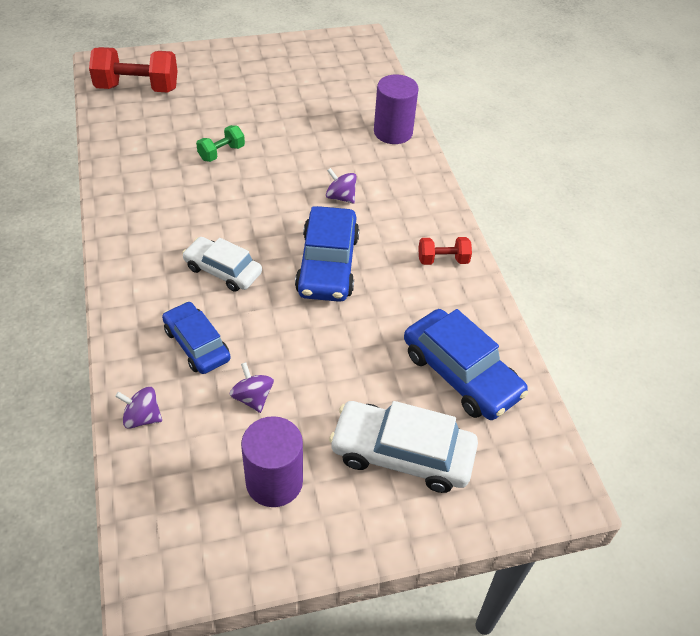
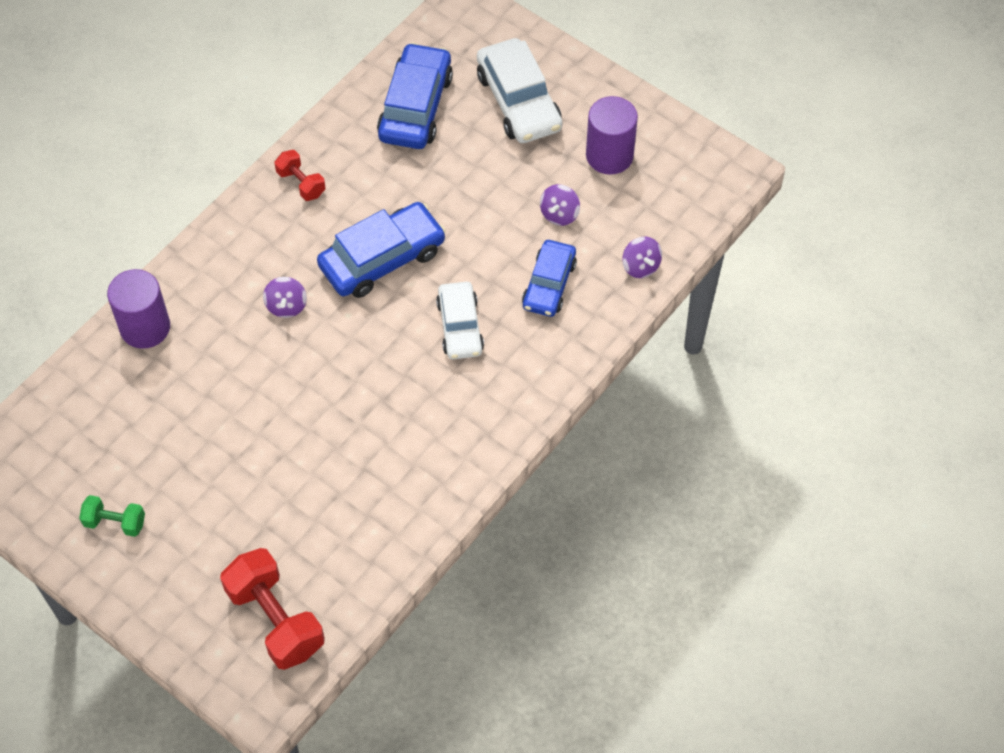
camera: 125 degrees left, 10 degrees up
green dumbbell [196,125,245,162] -> green dumbbell moved to [79,495,145,537]

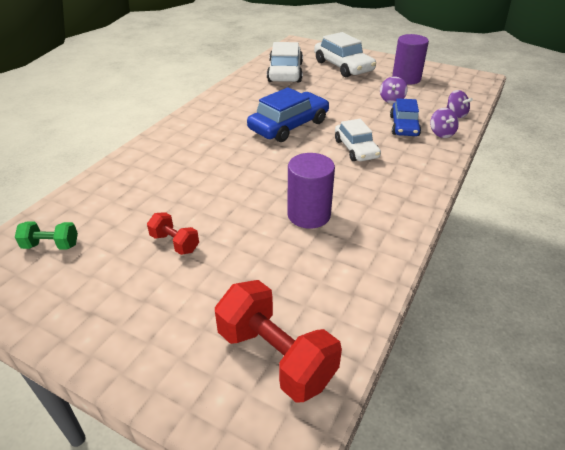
camera: 10 degrees left, 20 degrees down
green dumbbell [79,495,145,537] -> green dumbbell moved to [15,221,78,250]
purple cylinder [107,269,170,349] -> purple cylinder moved to [287,153,335,229]
purple spinning top [263,277,307,318] -> purple spinning top moved to [430,108,459,138]
red dumbbell [274,150,325,201] -> red dumbbell moved to [147,212,199,255]
blue car [377,43,453,149] -> white car [267,42,303,82]

